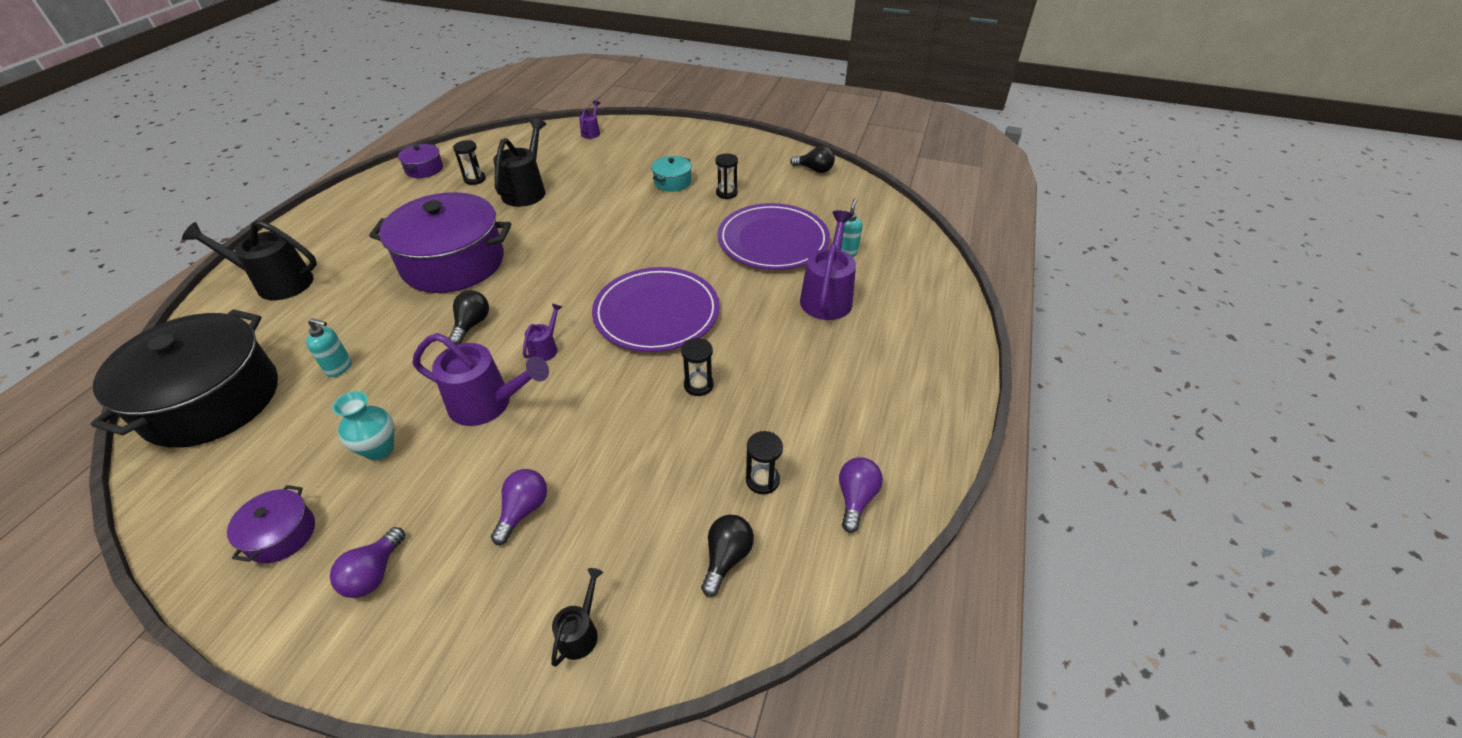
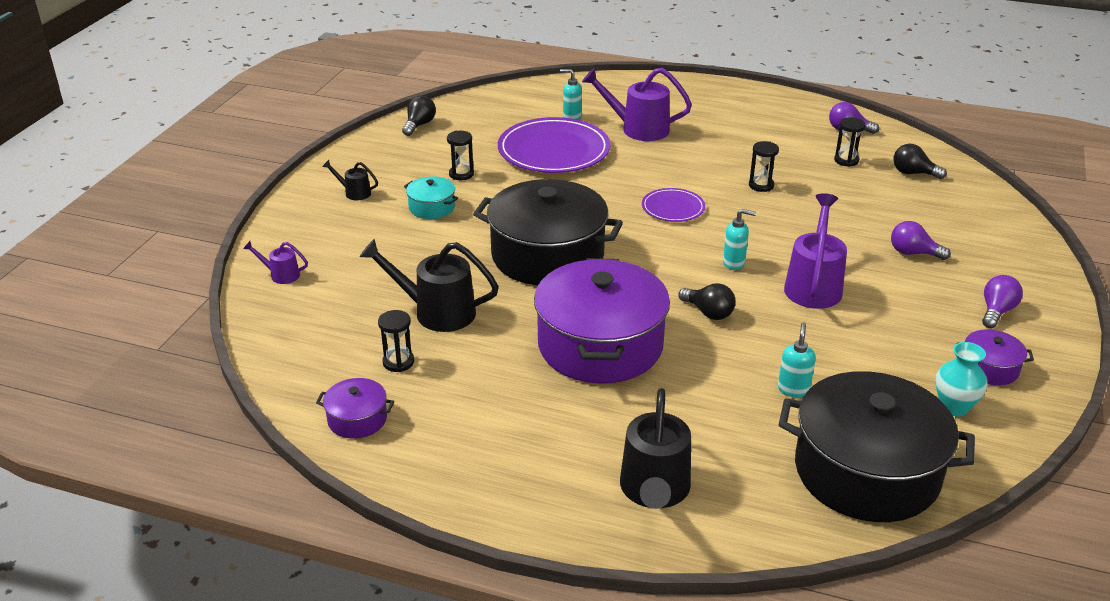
camera: 90 degrees left, 10 degrees down
purple light bulb [330,527,405,598] -> purple light bulb turned 75 degrees counterclockwise [982,275,1023,328]
turquoise vase [333,391,394,460] -> turquoise vase moved to [935,342,987,417]
black light bulb [449,290,489,345] -> black light bulb turned 150 degrees counterclockwise [678,283,736,320]
purple watering can [523,304,562,361] -> turquoise soap dispenser [723,209,756,270]
black watering can [551,568,603,667] -> black watering can moved to [322,160,378,200]
purple plate [592,267,720,352] -> purple plate [642,188,705,222], size x0.52
none -> black pot [473,179,623,285]

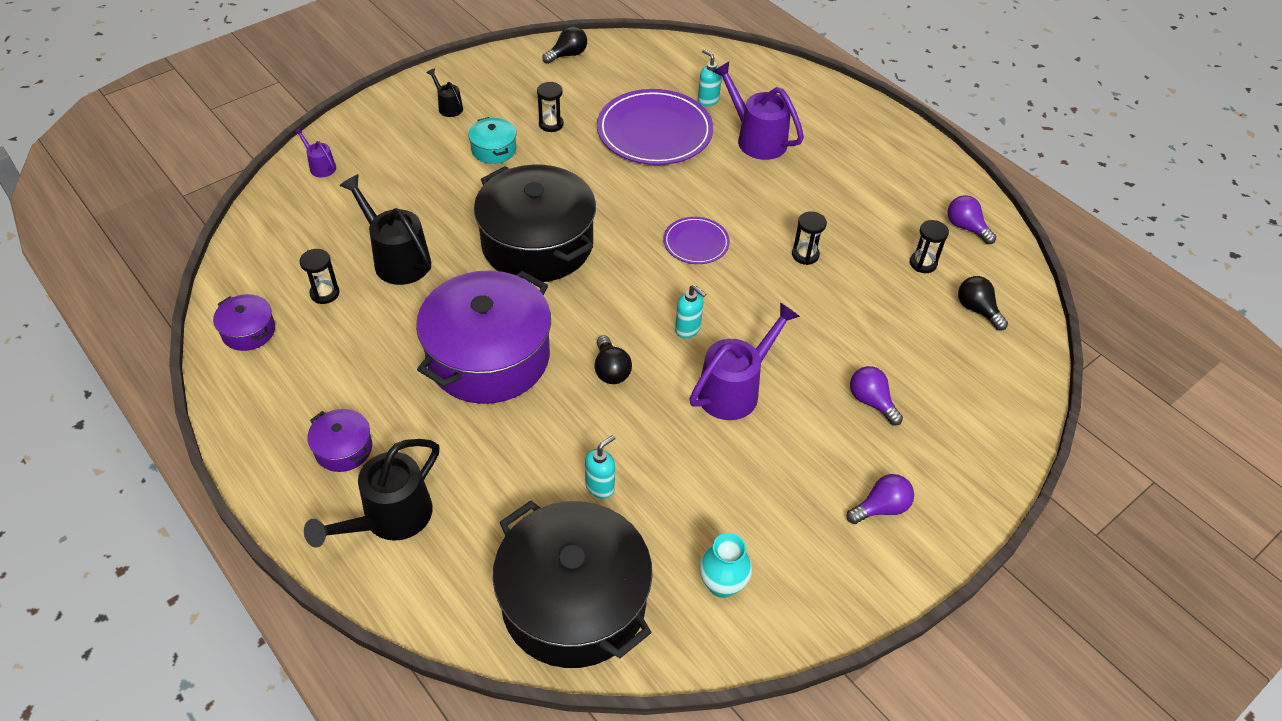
camera: 30 degrees right, 15 degrees up
purple pot [957,329,1034,386] -> purple pot moved to [307,409,372,472]

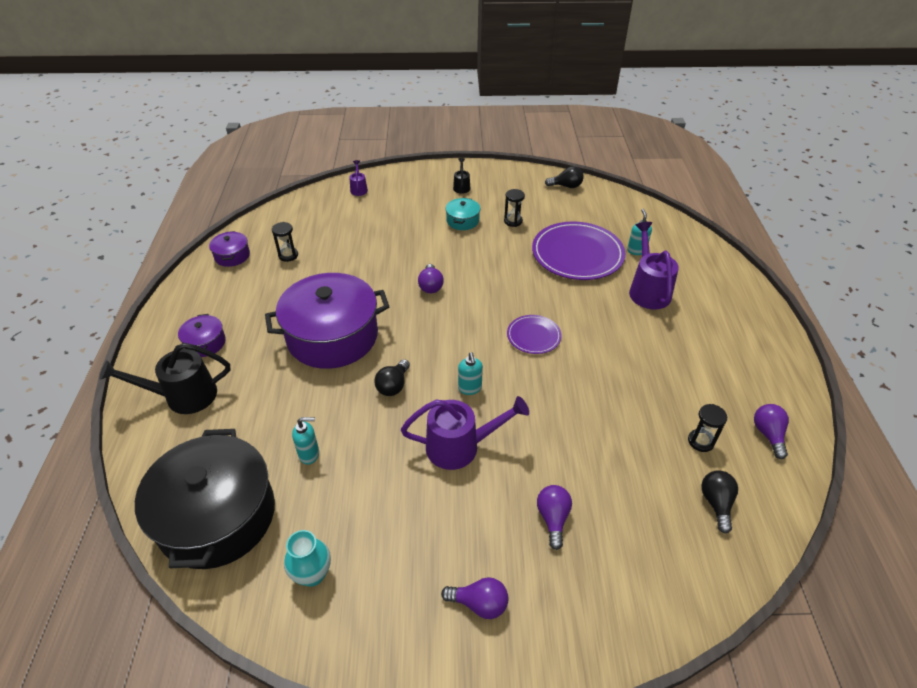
camera: 40 degrees right, 5 degrees down
black watering can [339,174,431,285] -> none
black pot [474,164,596,282] -> purple light bulb [418,264,444,293]
black hourglass [792,211,827,265] -> none

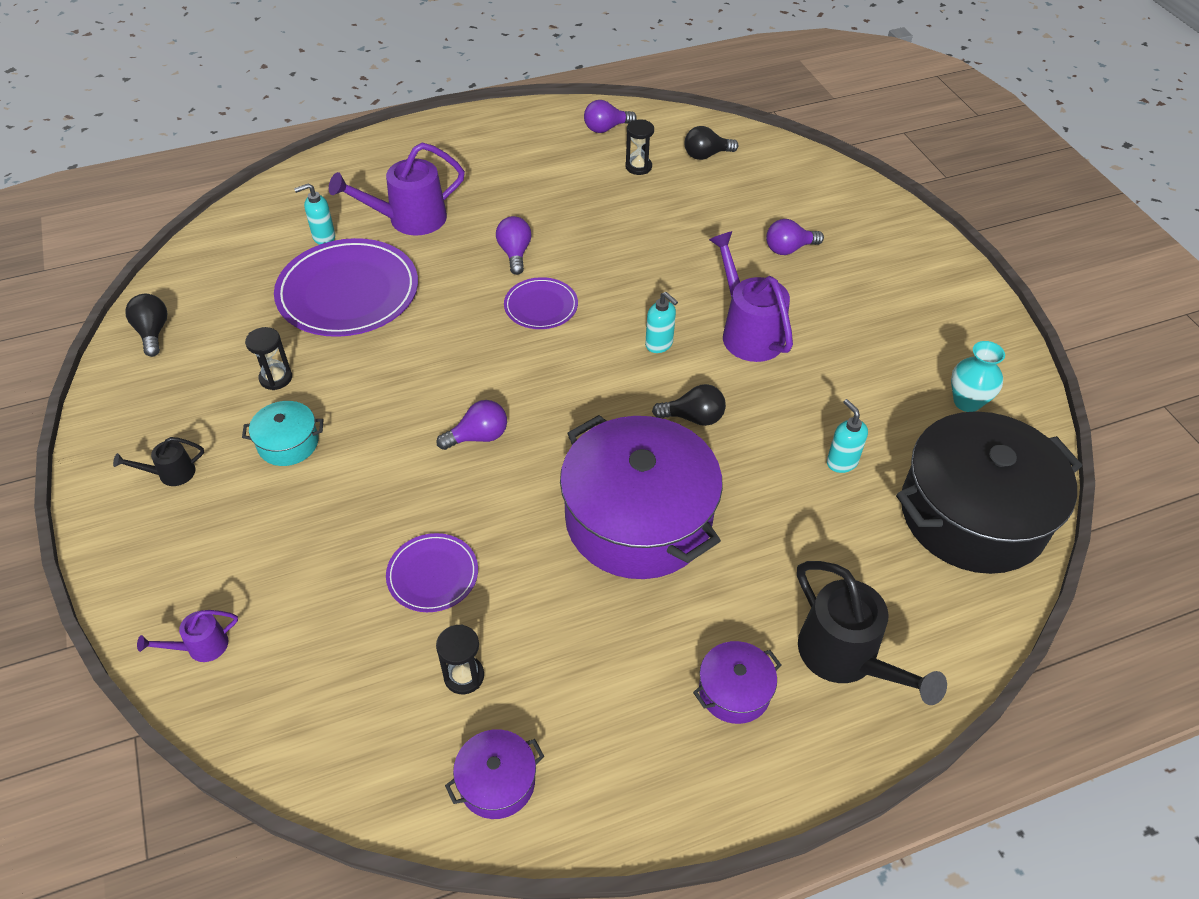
camera: 110 degrees left, 5 degrees up
purple light bulb [441,577,508,619] -> purple light bulb moved to [496,216,532,275]
turquoise soap dispenser [458,352,483,395] -> turquoise soap dispenser turned 75 degrees clockwise [645,292,678,353]
none -> purple plate [386,533,478,612]

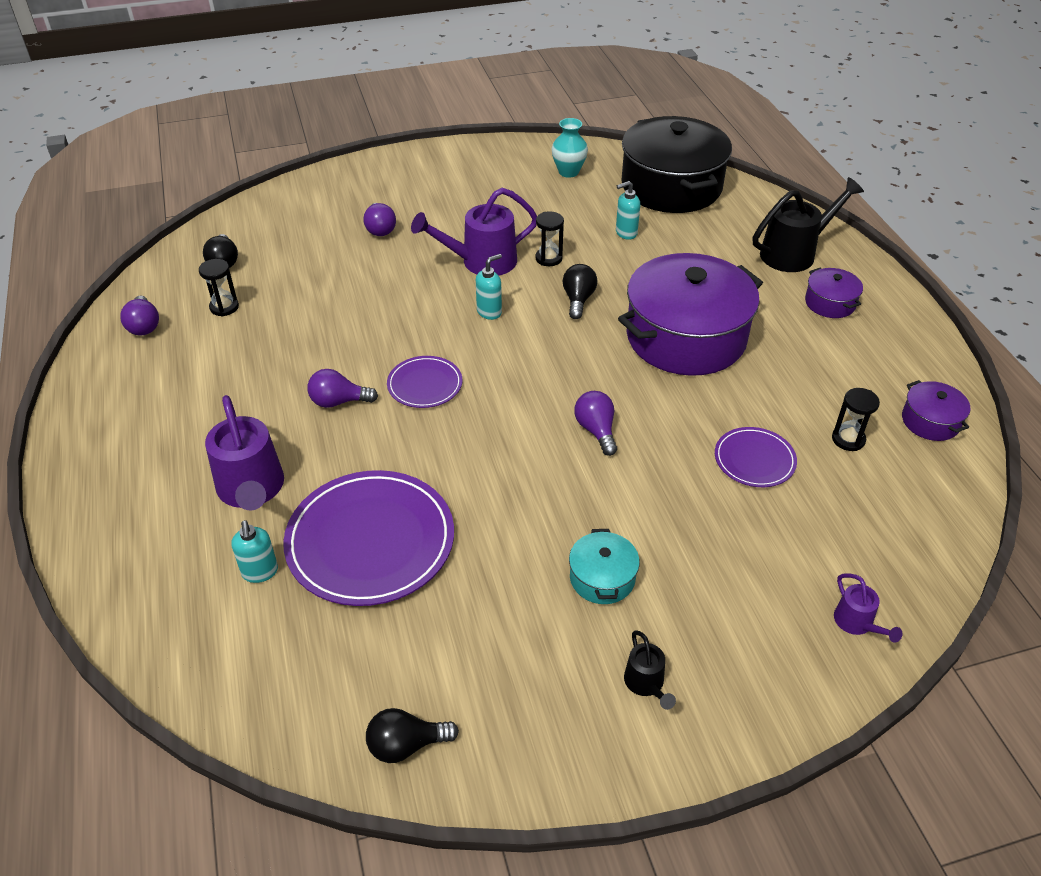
camera: 85 degrees left, 5 degrees down
black hourglass [245,327,292,390] -> black hourglass moved to [535,211,564,266]

